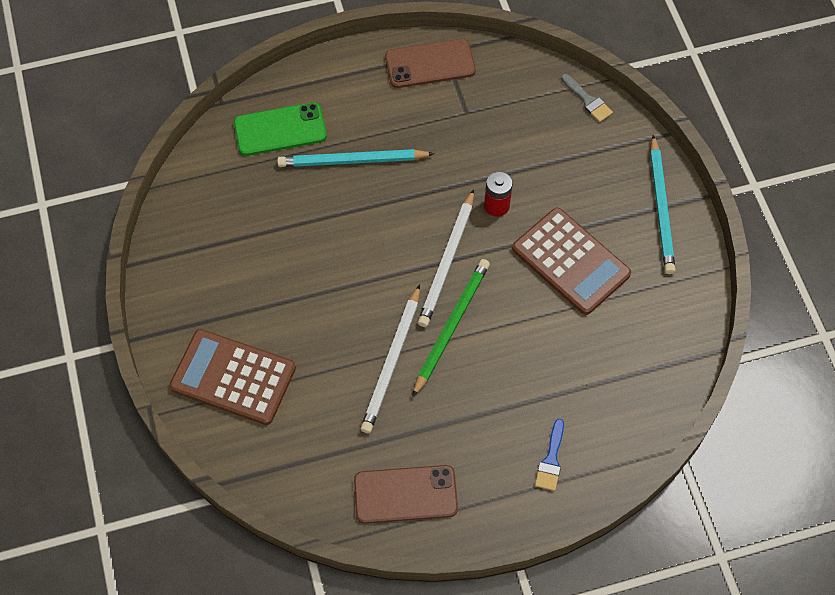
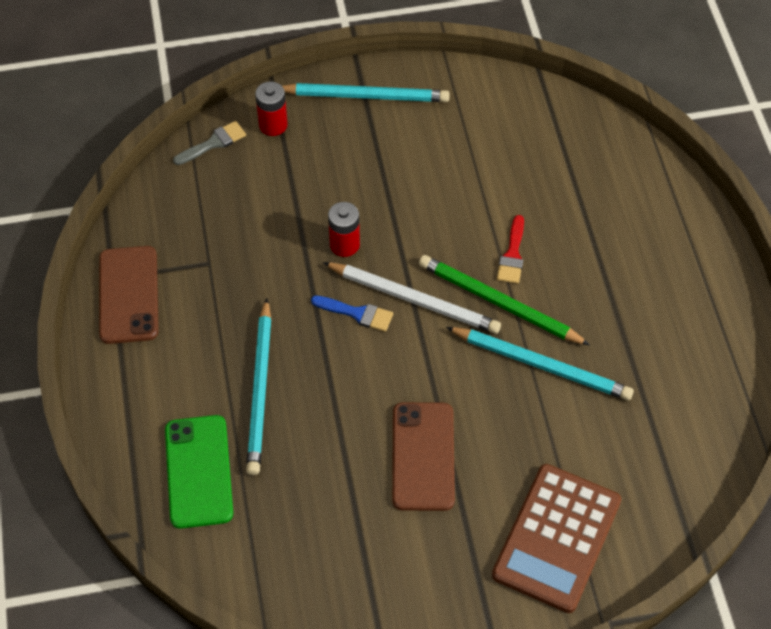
camera: 85 degrees left, 5 degrees down
brown phone [354,465,458,524] -> brown phone moved to [392,402,455,511]
white pencil [361,284,420,433] -> turquoise pencil [446,327,634,401]
brown calculator [512,208,631,315] -> none
blue brush [535,419,564,491] -> blue brush moved to [311,295,393,332]
none -> red battery [255,82,288,136]
none -> red brush [497,215,524,284]

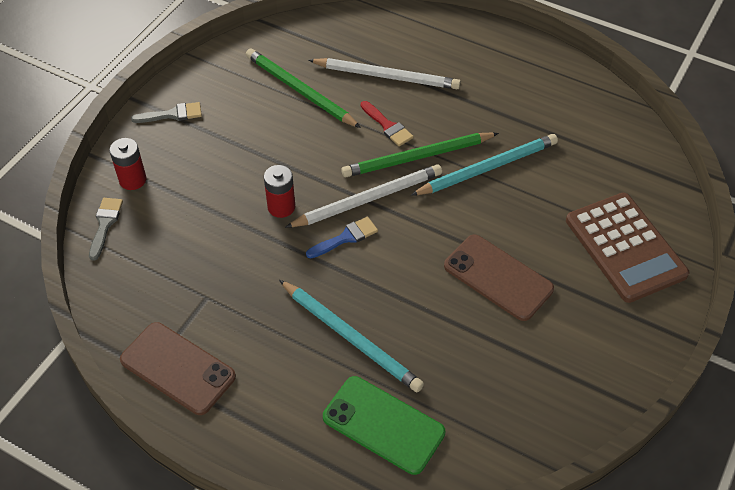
camera: 50 degrees left, 5 degrees down
turquoise pencil [282,83,450,102] -> grey brush [131,102,202,123]
none -> green pencil [246,48,361,128]
none -> white pencil [308,58,461,89]

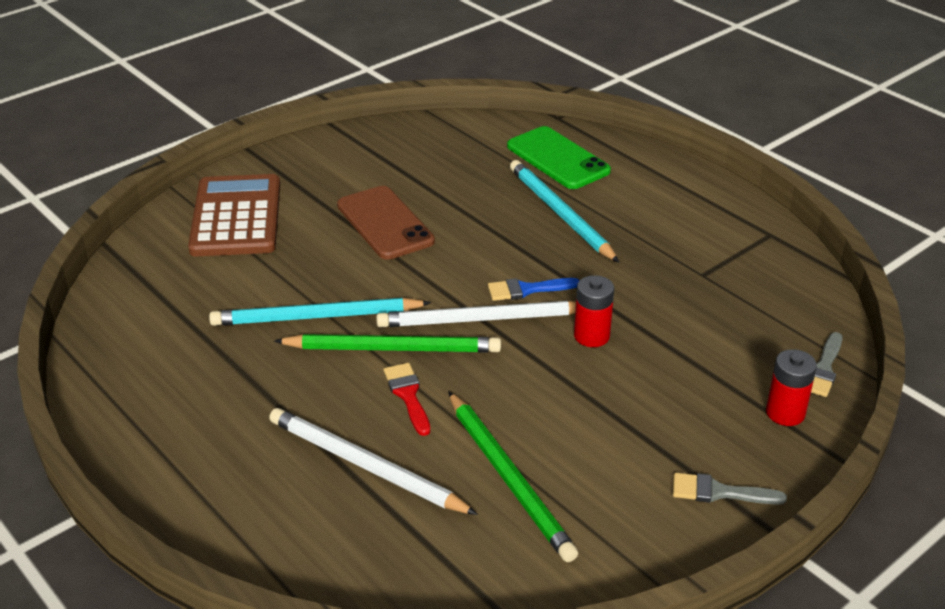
camera: 160 degrees left, 15 degrees down
brown phone [120,322,236,415] -> none

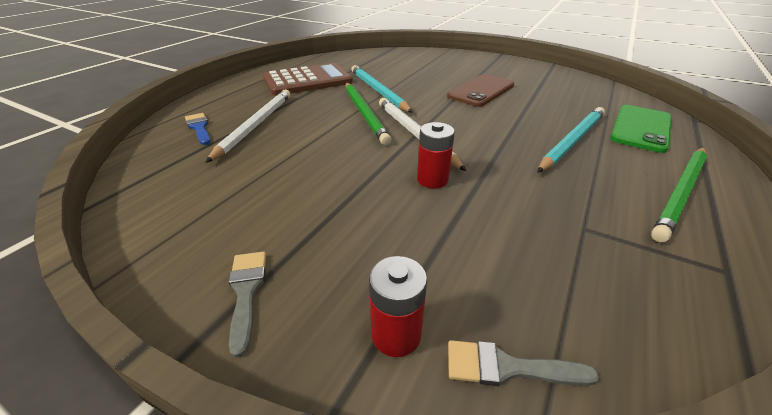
camera: 70 degrees right, 0 degrees up
brown calculator [188,174,280,256] -> brown calculator moved to [263,63,353,96]
red brush [383,363,430,436] -> none
green pencil [448,391,578,562] -> green pencil moved to [651,147,708,242]
blue brush [488,278,580,301] -> blue brush moved to [185,113,211,145]

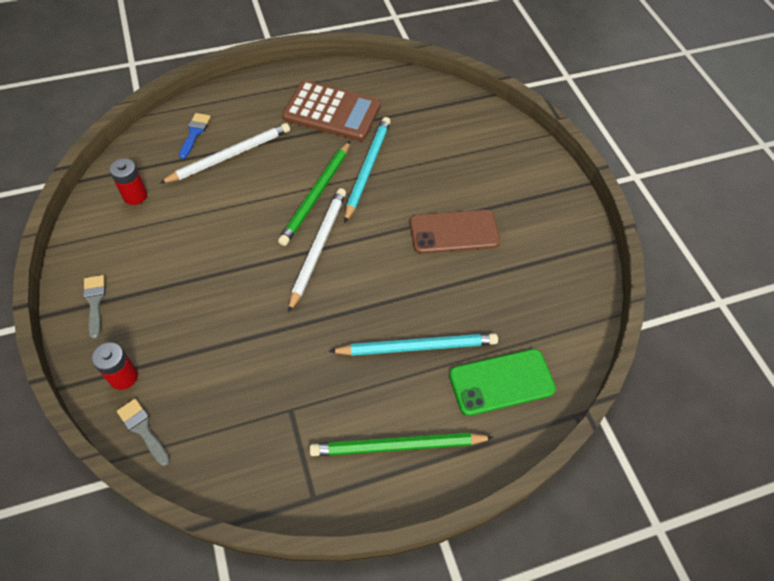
camera: 40 degrees right, 20 degrees up
grey brush [229,251,266,358] -> grey brush turned 45 degrees counterclockwise [83,275,105,339]
red battery [417,122,455,188] -> red battery moved to [109,158,147,205]

